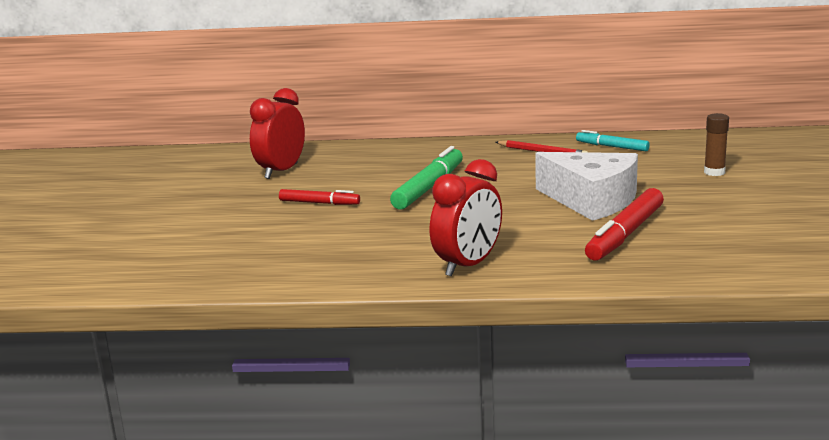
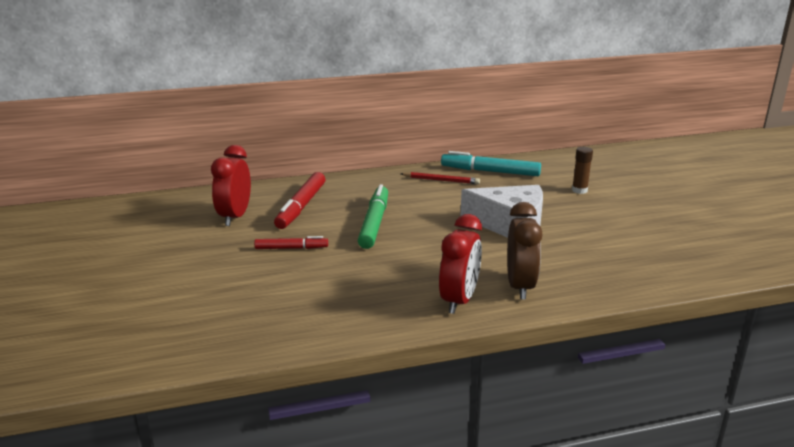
camera: 20 degrees left, 5 degrees up
turquoise marker [576,130,650,151] -> turquoise marker [441,151,541,176], size x1.68
red marker [585,188,664,260] -> red marker moved to [274,172,325,229]
none -> brown clock [507,202,543,300]

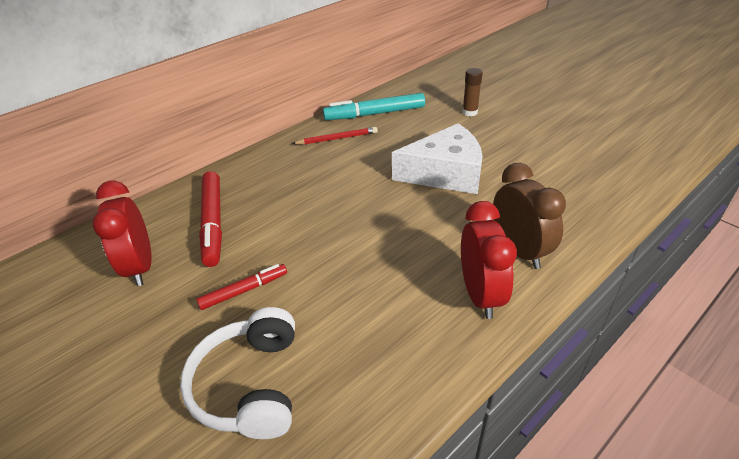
camera: 25 degrees left, 15 degrees up
green marker [358,184,388,249] -> none
none -> white headphones [180,307,295,439]

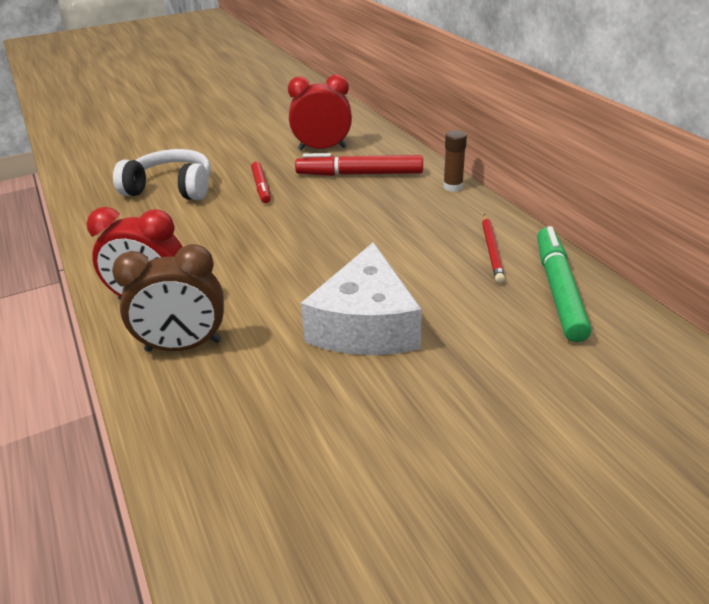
camera: 105 degrees right, 5 degrees down
turquoise marker [323,93,425,120] -> green marker [537,226,591,342]
brown glue stick [462,68,483,116] -> brown glue stick moved to [443,130,467,192]

